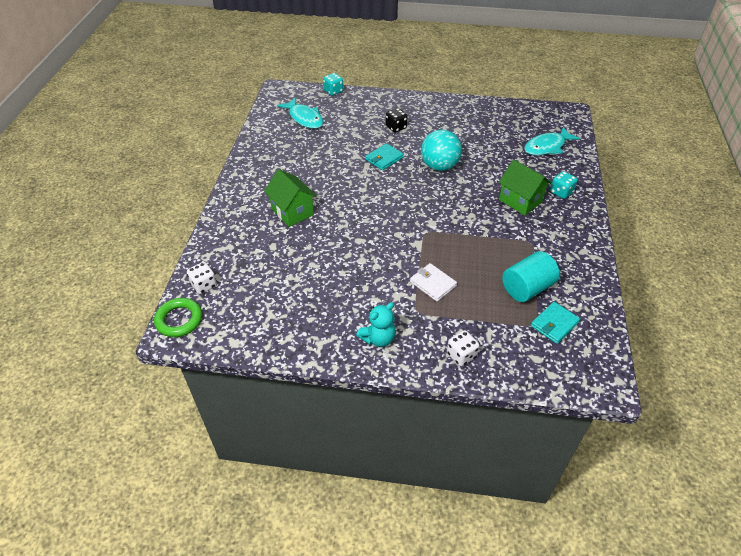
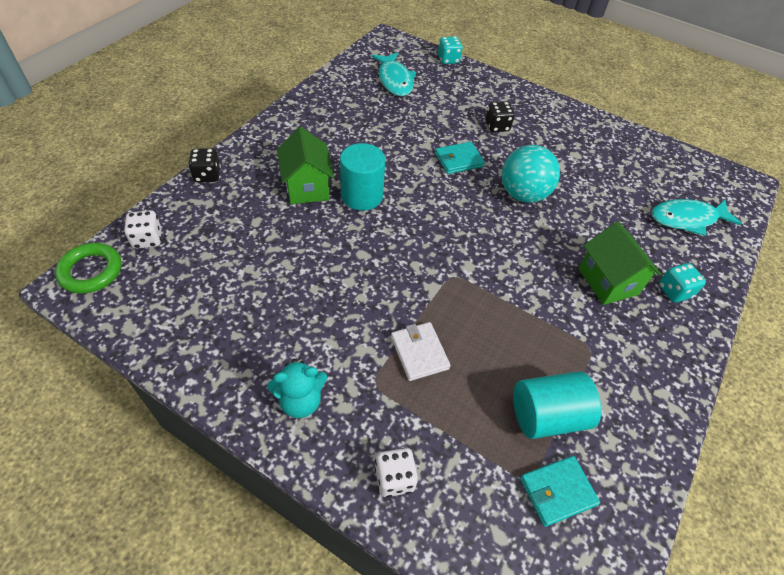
camera: 20 degrees right, 5 degrees up
none -> black dice [188,148,221,182]
none -> turquoise cylinder [340,143,385,211]

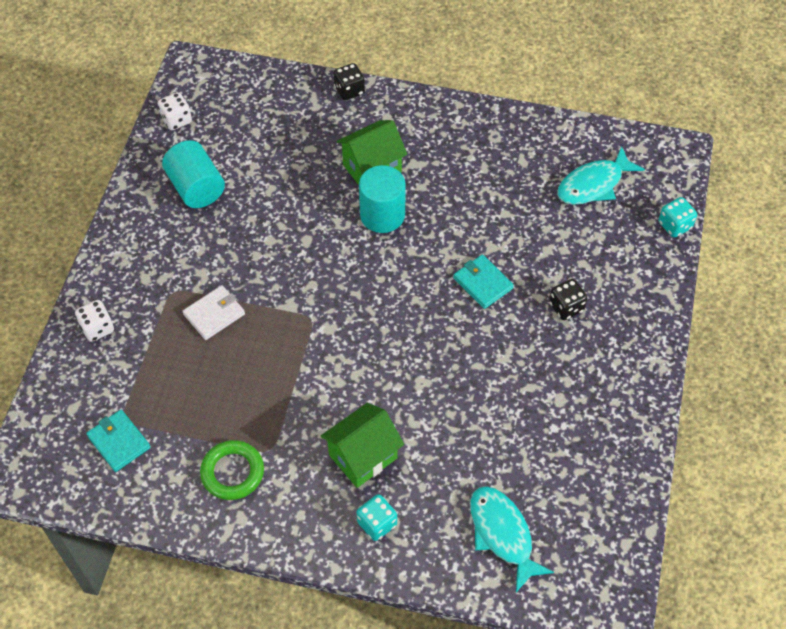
camera: 75 degrees right, 5 degrees up
green ring [55,243,122,294] -> green ring moved to [200,440,264,500]
white dice [124,210,161,249] -> white dice moved to [158,92,192,130]
turquoise teddy bear [267,359,327,418] -> none
turquoise ball [502,145,560,203] -> none
turquoise cylinder [513,371,601,439] -> turquoise cylinder moved to [162,140,225,208]

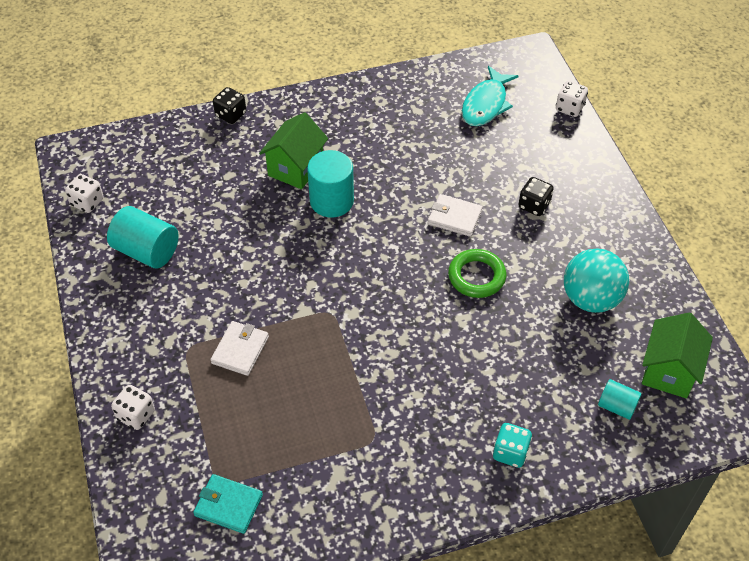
camera: 30 degrees left, 5 degrees down
green ring [200,440,264,500] -> green ring moved to [448,249,507,298]
green house [321,403,404,488] -> green house moved to [642,312,713,398]
turquoise wallet [453,254,514,309] -> white wallet [428,194,483,237]
turquoise fish [470,486,554,592] -> turquoise cylinder [598,379,642,420]
turquoise dice [659,197,697,237] -> white dice [556,81,588,117]
none -> turquoise ball [564,248,629,313]

